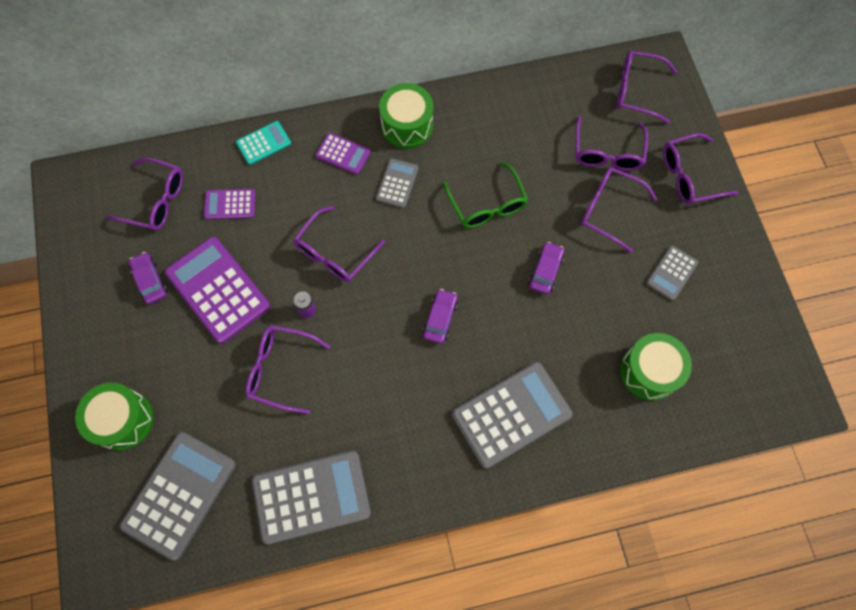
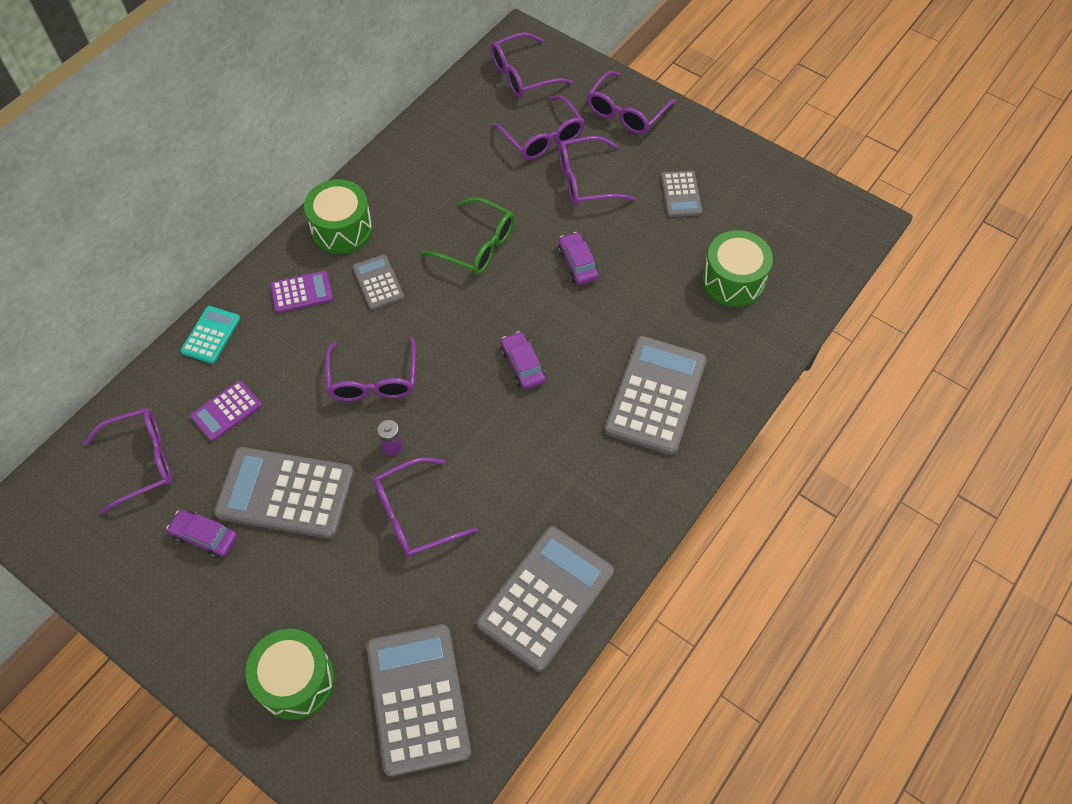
camera: 40 degrees left, 10 degrees down
purple calculator [165,237,270,344] -> grey calculator [214,447,354,539]

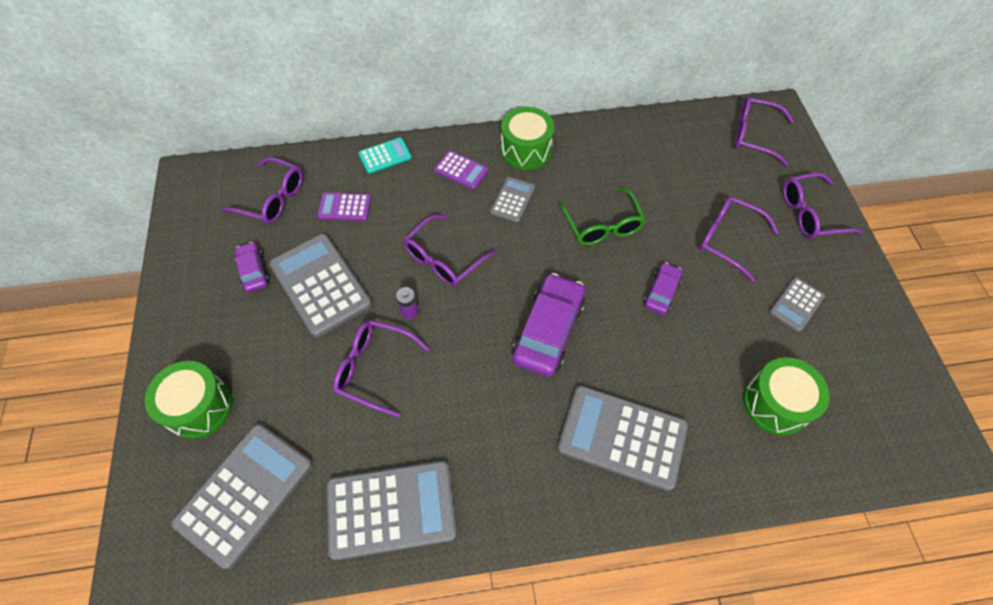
camera: 45 degrees right, 0 degrees up
purple glasses [492,96,585,160] -> none
purple car [501,331,546,390] -> purple car [512,273,585,377], size x1.84
grey calculator [604,336,707,455] -> grey calculator turned 135 degrees counterclockwise [557,385,688,491]

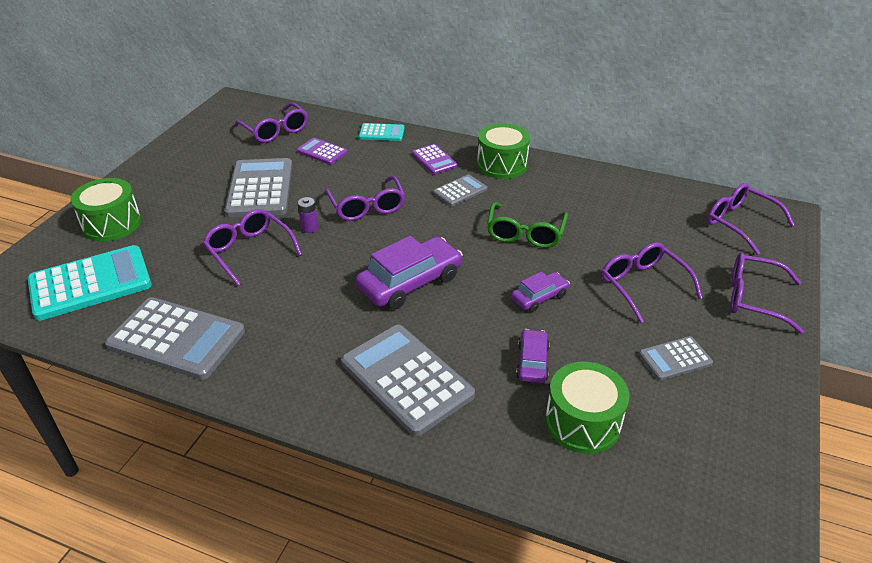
camera: 30 degrees right, 20 degrees down
grey calculator [172,424,312,569] -> turquoise calculator [28,245,152,321]
purple car [235,242,269,293] -> purple car moved to [516,329,550,383]
purple glasses [403,215,496,286] -> purple glasses turned 90 degrees counterclockwise [325,176,405,221]

